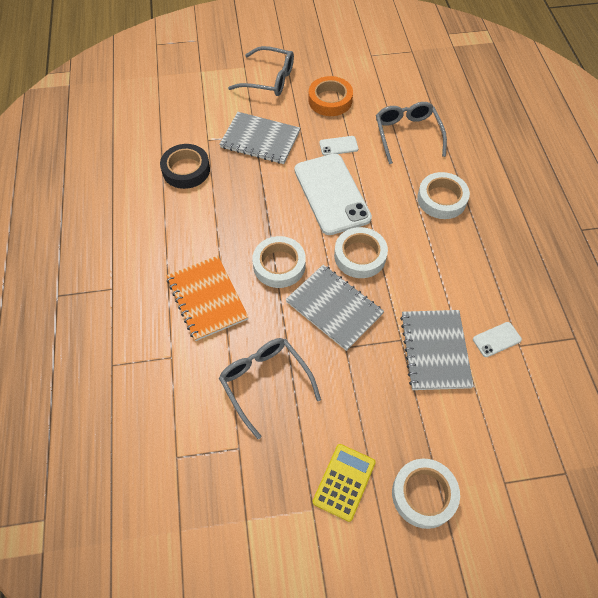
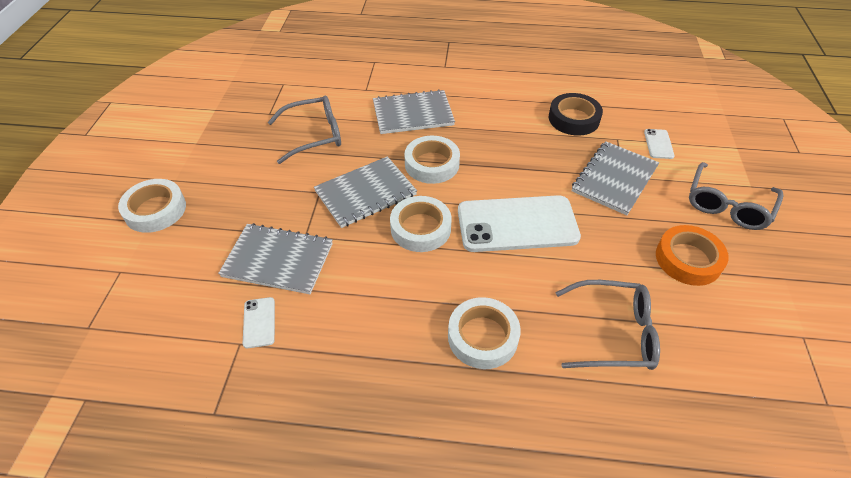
camera: 105 degrees right, 10 degrees down
orange notebook [166,255,248,341] -> grey notebook [373,89,455,134]
yellow calculator [313,444,376,522] -> none
white phone [319,136,358,156] -> white phone moved to [644,129,675,159]

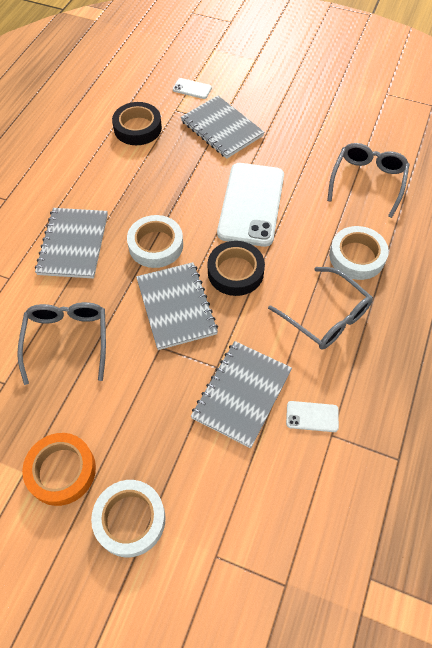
camera: 75 degrees left, 10 degrees up
white tape [390,196,452,252] -> black tape [208,241,265,296]
orange tape [656,225,729,286] -> orange tape moved to [22,433,96,506]
grey glasses [689,162,783,230] -> grey glasses moved to [268,267,373,350]

